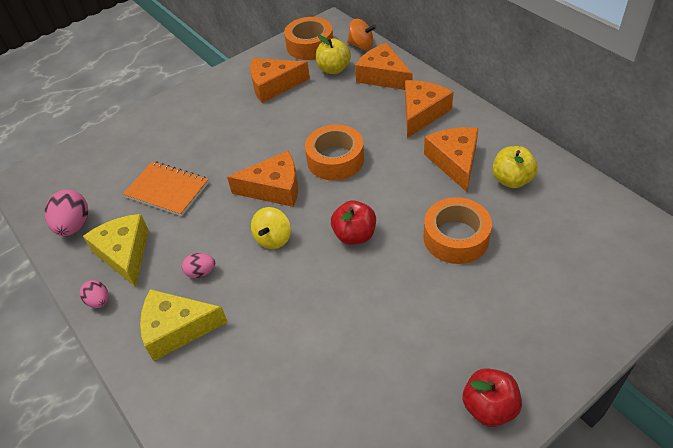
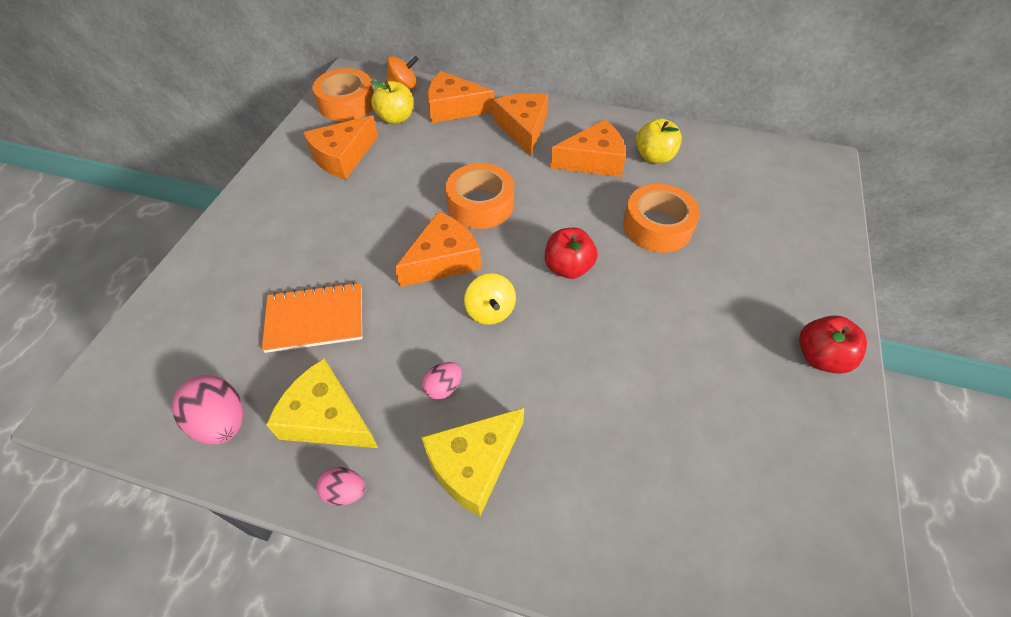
camera: 40 degrees left, 5 degrees up
orange cheese [424,127,479,192] -> orange cheese turned 120 degrees clockwise [550,120,626,177]

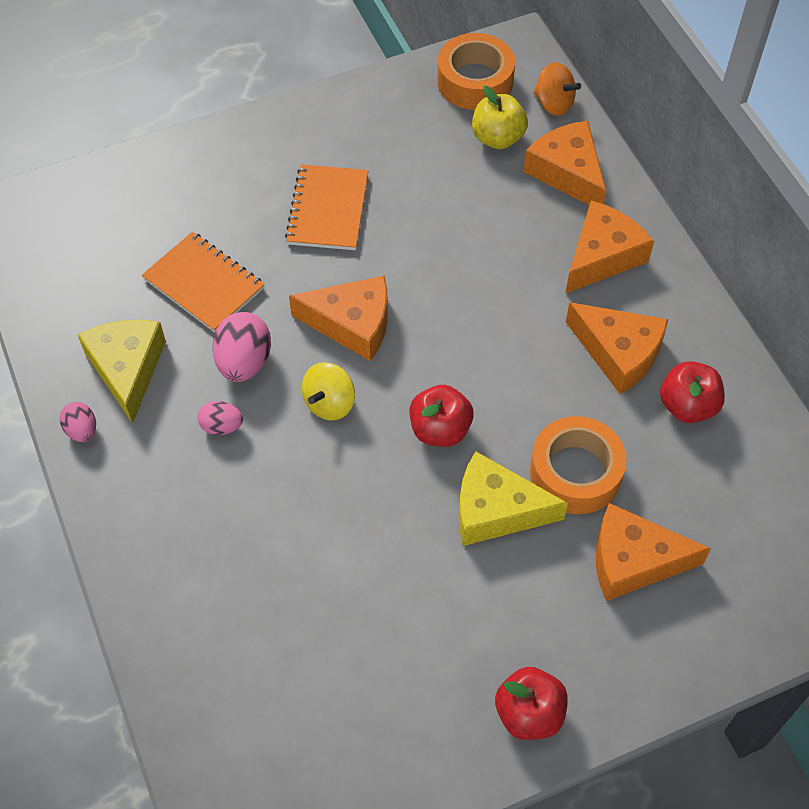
camera: 50 degrees right, 5 degrees up
pink egg [172,375,243,444] -> pink egg moved to [213,312,271,382]
orange cheese [303,115,378,180] -> orange cheese moved to [596,503,711,601]
yellow cheese [421,408,524,517] -> yellow cheese moved to [459,451,568,546]
orange tape [446,163,514,229] -> none
yellow apple [636,118,682,164] -> red apple [660,361,725,423]
none -> orange notebook [285,164,368,250]

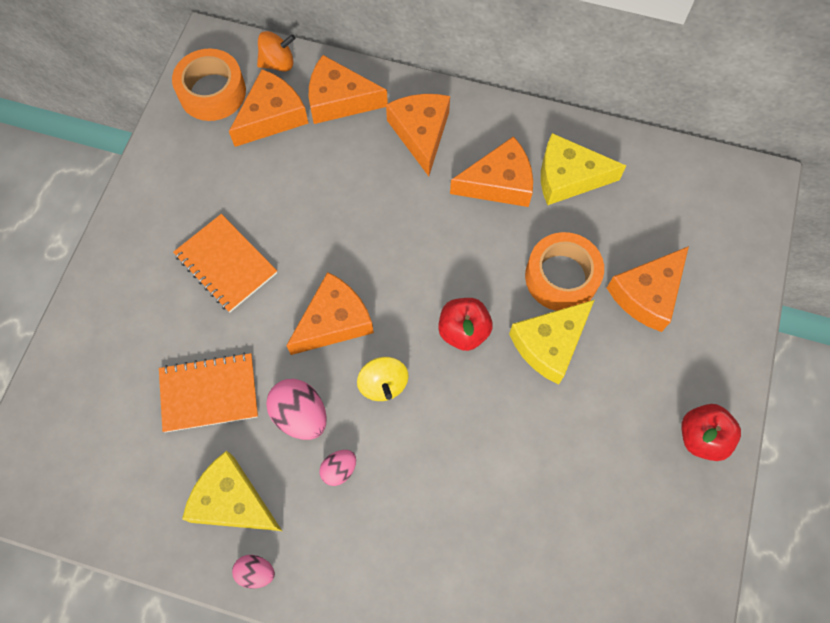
camera: 50 degrees left, 10 degrees up
yellow apple [472,86,528,149] -> orange cheese [229,69,309,147]
red apple [660,361,725,423] -> yellow cheese [541,133,626,205]

